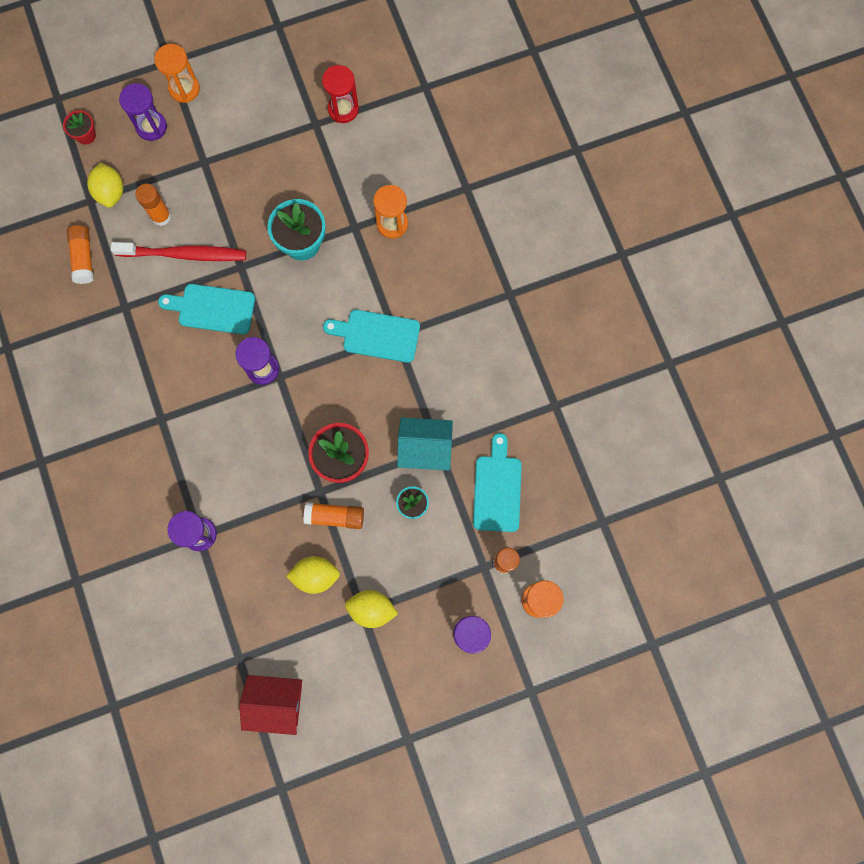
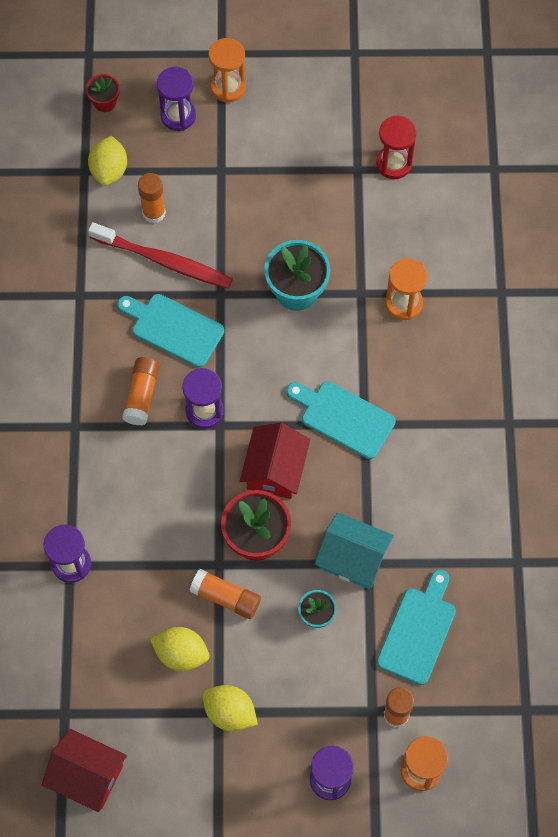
camera: 20 degrees right, 10 degrees down
orange glue stick [67,225,94,284] -> orange glue stick moved to [122,357,160,425]
none -> red house [240,423,310,499]

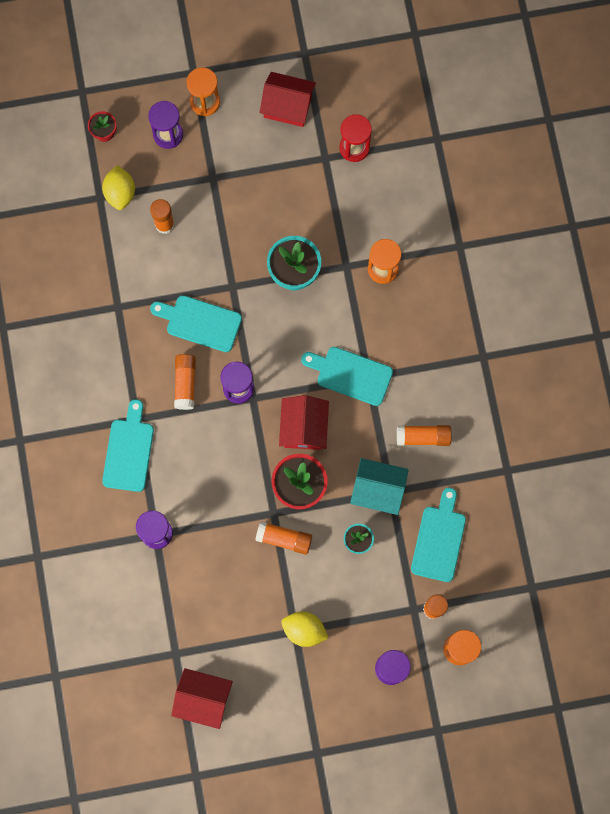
camera: 10 degrees left, 10 degrees up
red toothbrush [88,222,233,289] -> none
yellow lemon [150,627,209,671] -> none
none -> turquoise cutting board [102,399,154,492]
none -> red house [260,72,316,127]
none -> orange glue stick [397,425,451,446]

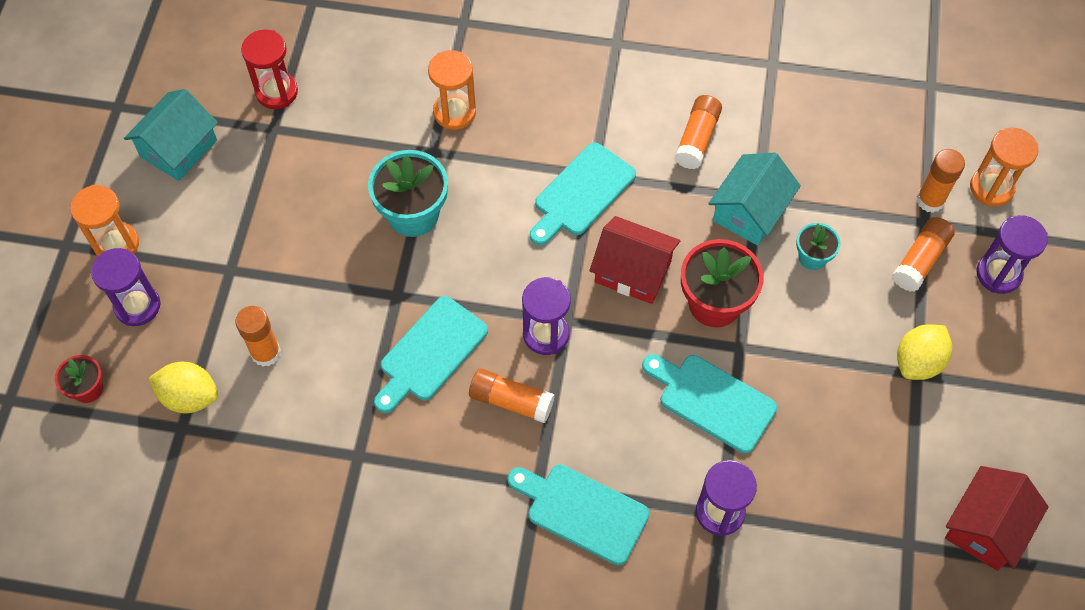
camera: 70 degrees left, 15 degrees down
orange glue stick [255,521,312,555] -> orange glue stick moved to [892,217,955,292]
red house [260,72,316,127] -> turquoise house [124,89,218,181]
turquoise cutting board [411,488,466,582] -> turquoise cutting board moved to [642,354,777,454]

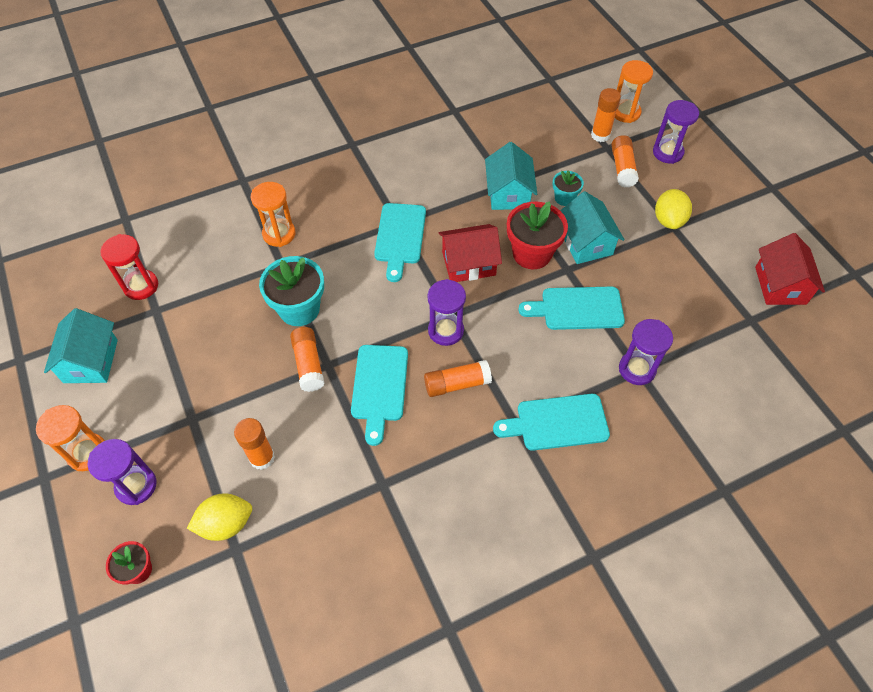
camera: 35 degrees left, 5 degrees down
orange glue stick [674,95,722,169] -> orange glue stick moved to [290,327,325,392]
none -> turquoise house [560,191,625,264]

